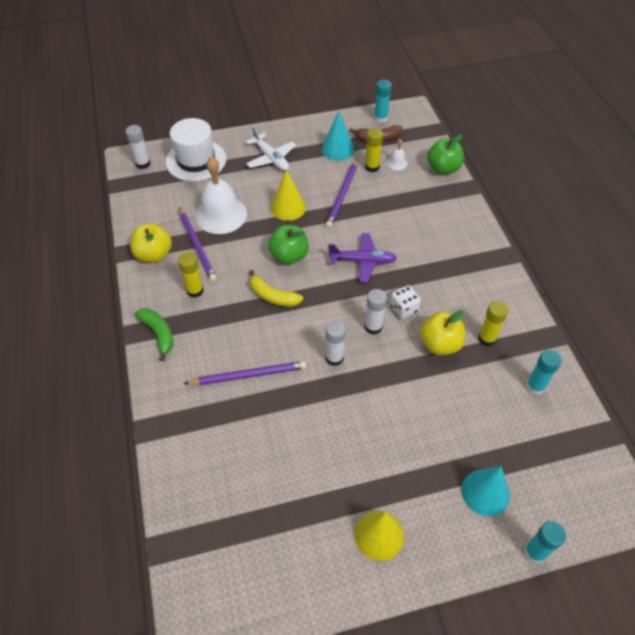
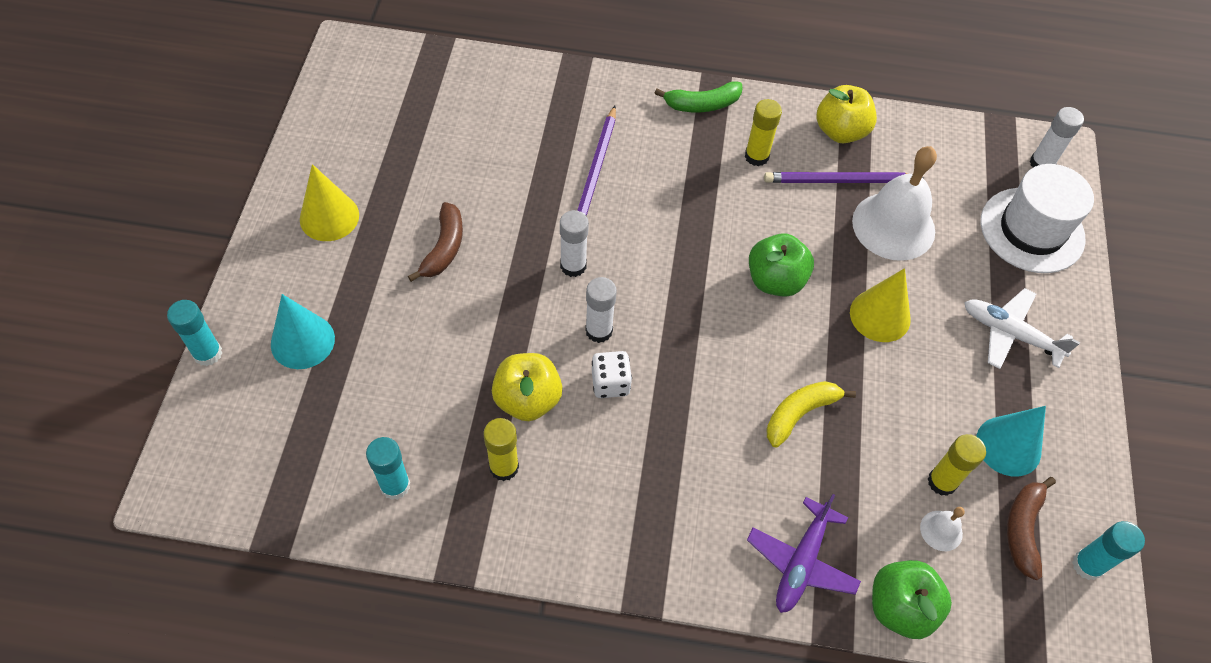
camera: 110 degrees right, 5 degrees up
white plane [246,127,296,171] -> white plane turned 45 degrees clockwise [964,288,1080,369]
yellow banana [249,270,303,307] -> yellow banana moved to [766,381,856,447]
purple pencil [326,159,358,228] -> none
purple plane [328,233,397,282] -> purple plane moved to [747,494,861,613]
none -> brown banana [408,202,463,282]

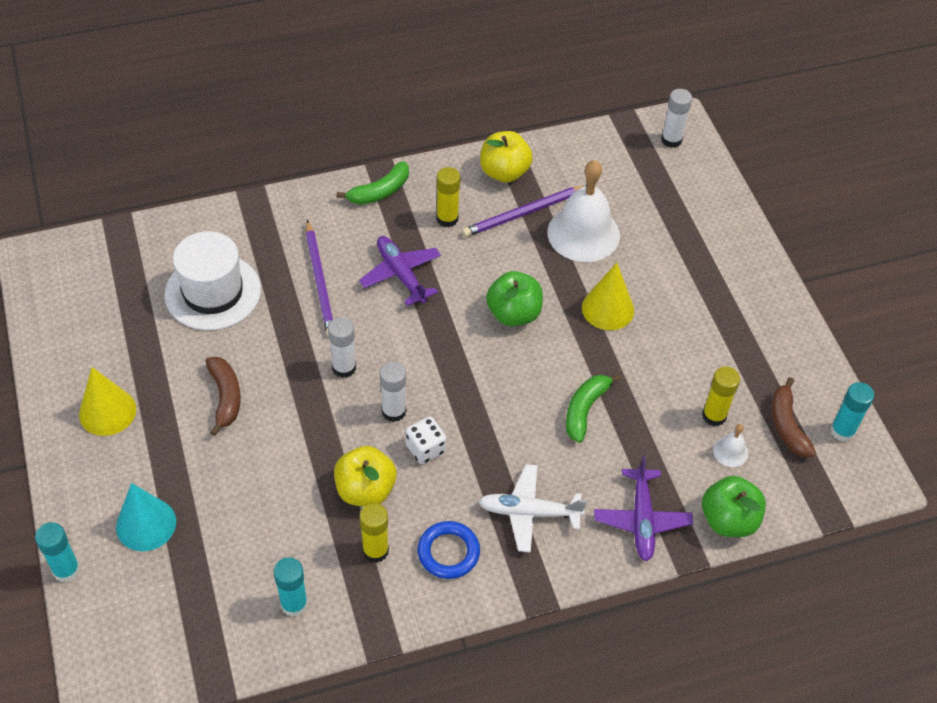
camera: 25 degrees left, 5 degrees down
yellow banana [766,381,856,447] -> green banana [566,374,622,443]
white plane [964,288,1080,369] -> white plane moved to [478,464,587,553]
turquoise cone [976,406,1046,477] -> none
white hat [981,164,1094,273] -> white hat moved to [164,231,261,330]
none -> purple plane [359,236,441,306]
none -> blue ring [417,521,480,579]

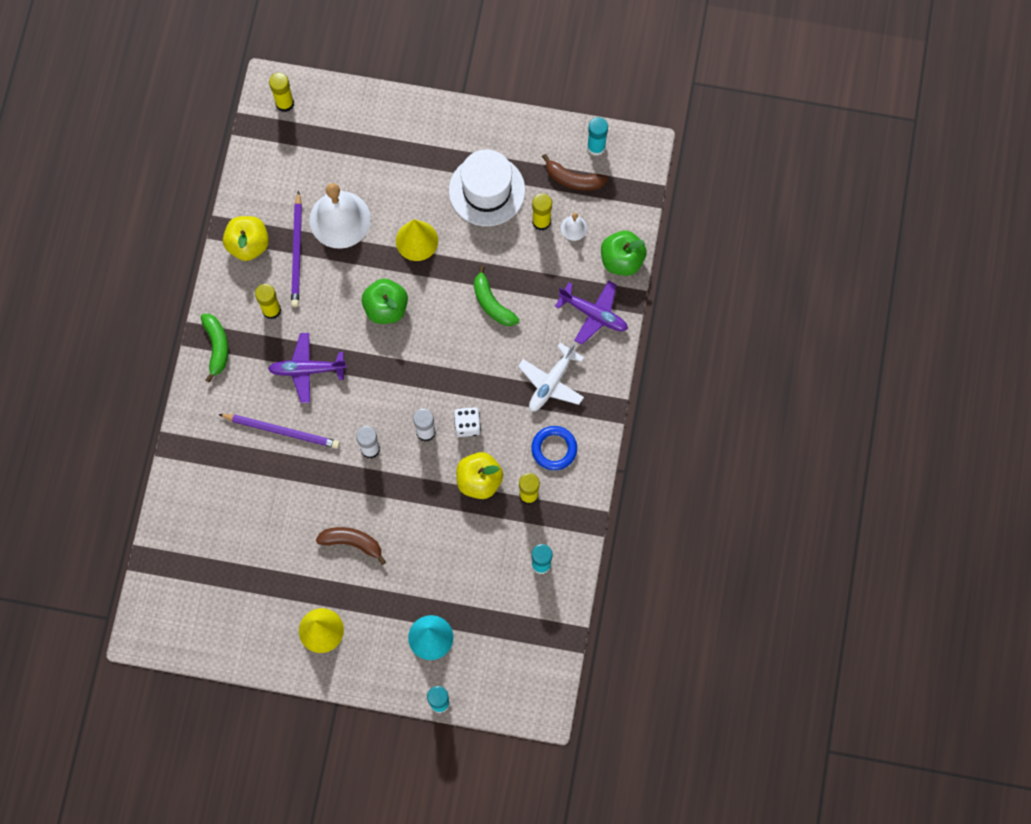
camera: 60 degrees left, 20 degrees up
white hat [164,231,261,330] -> white hat moved to [449,149,525,226]
white glue stick [661,89,692,148] -> yellow glue stick [269,73,294,112]

